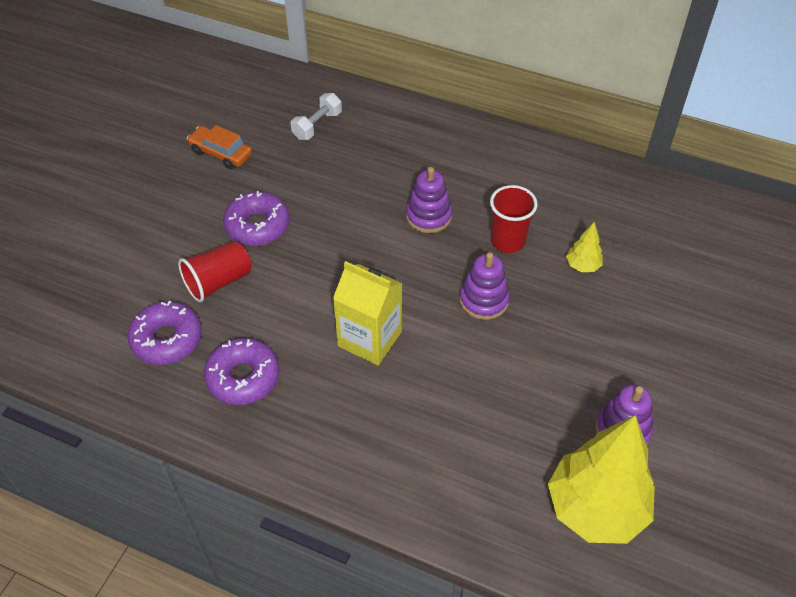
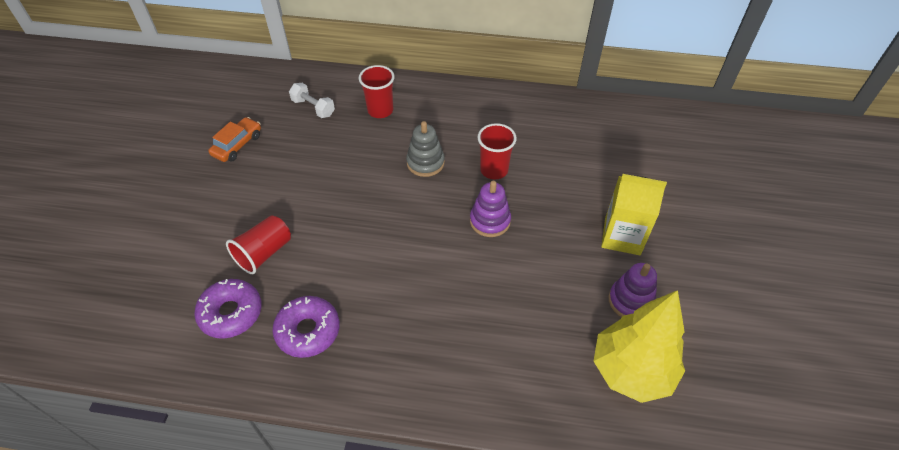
camera: 15 degrees left, 0 degrees up
orange car [187,125,252,169] -> orange car turned 105 degrees clockwise [208,117,261,162]
purple donut [223,191,290,246] -> none
white dumbbell [291,93,342,140] -> white dumbbell turned 75 degrees counterclockwise [289,83,335,118]
yellow carton [333,261,403,365] -> yellow carton moved to [601,174,667,255]
purple stacking toy [406,167,452,233] -> grey stacking toy [406,121,445,177]
yellow tree [566,222,603,272] -> none
none -> red cup [359,65,395,118]

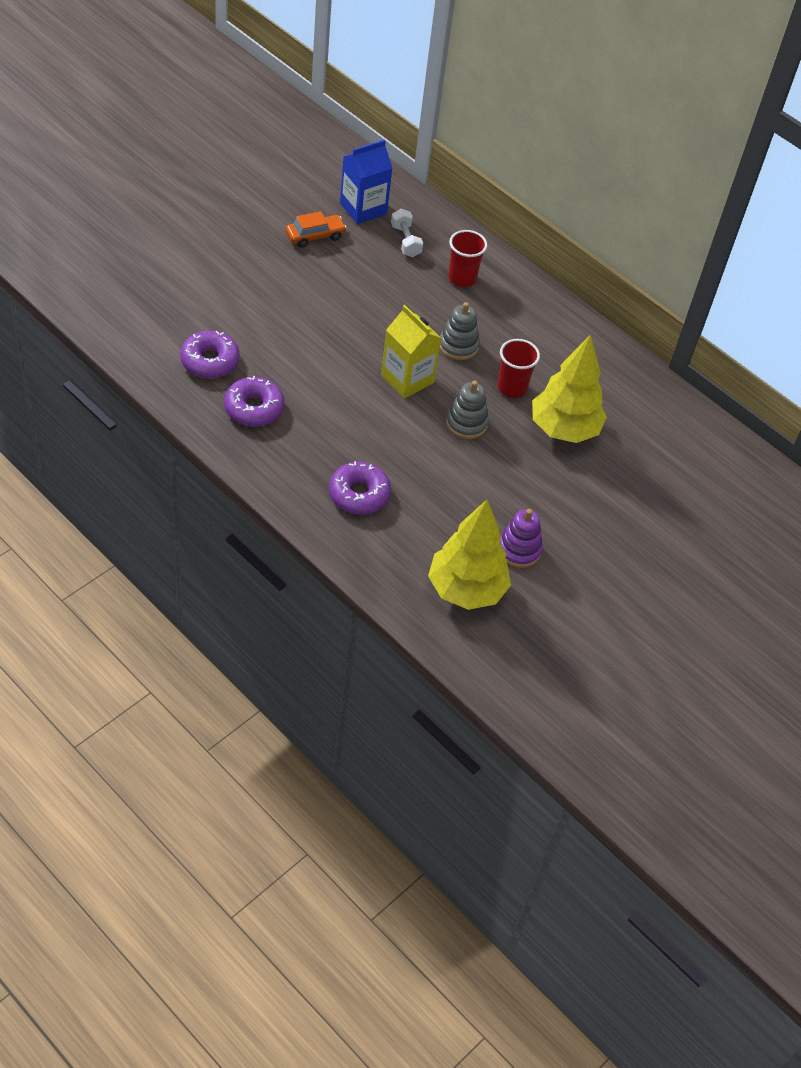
camera: 30 degrees right, 0 degrees up
red cup [226,215,291,274] -> none
purple stacking toy [470,181,511,237] -> grey stacking toy [446,381,489,439]
yellow carton [601,174,667,255] -> yellow carton moved to [381,305,441,399]
none -> purple donut [329,461,391,515]
none -> blue carton [340,139,392,224]
none -> yellow tree [532,334,607,443]

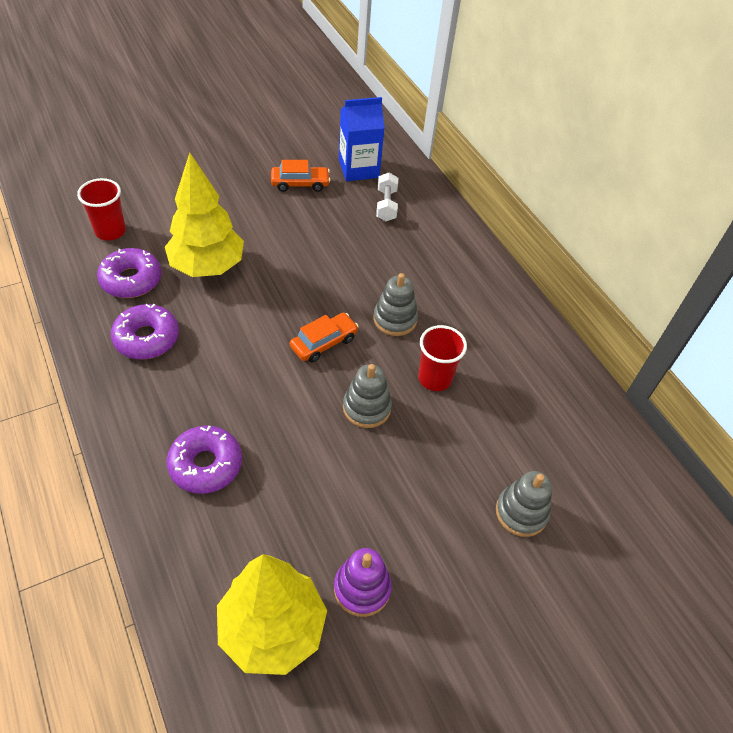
camera: 20 degrees right, 0 degrees up
yellow carton [381,305,441,399] -> orange car [290,313,359,363]
red cup [448,230,487,287] -> red cup moved to [77,178,126,240]
yellow tree [532,334,607,443] -> yellow tree moved to [165,153,244,277]
none -> grey stacking toy [496,471,552,537]

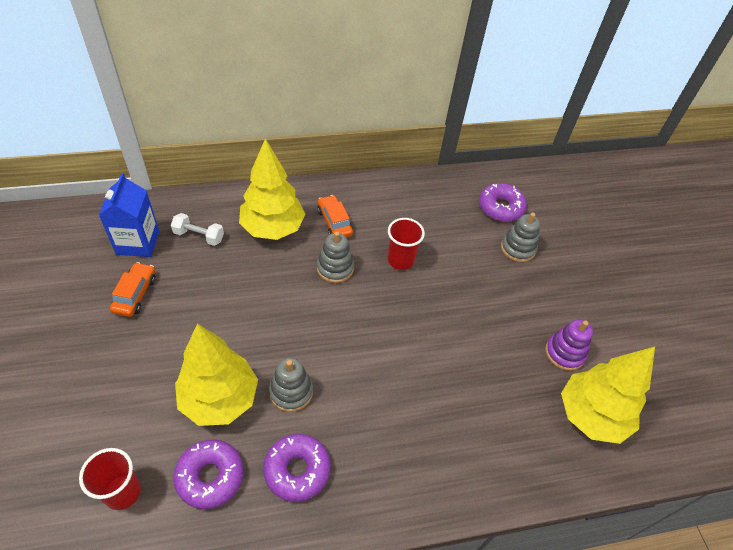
camera: 75 degrees left, 0 degrees up
purple donut [167,426,242,494] -> purple donut moved to [479,183,527,222]
orange car [290,313,359,363] -> orange car moved to [317,195,353,238]
grey stacking toy [343,364,392,428] -> grey stacking toy moved to [269,358,313,412]
none -> yellow tree [239,138,305,240]

